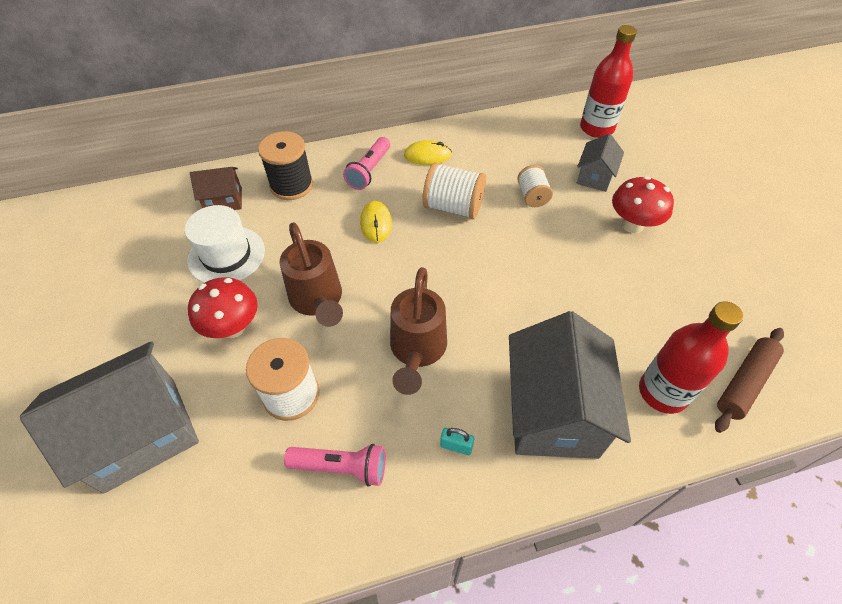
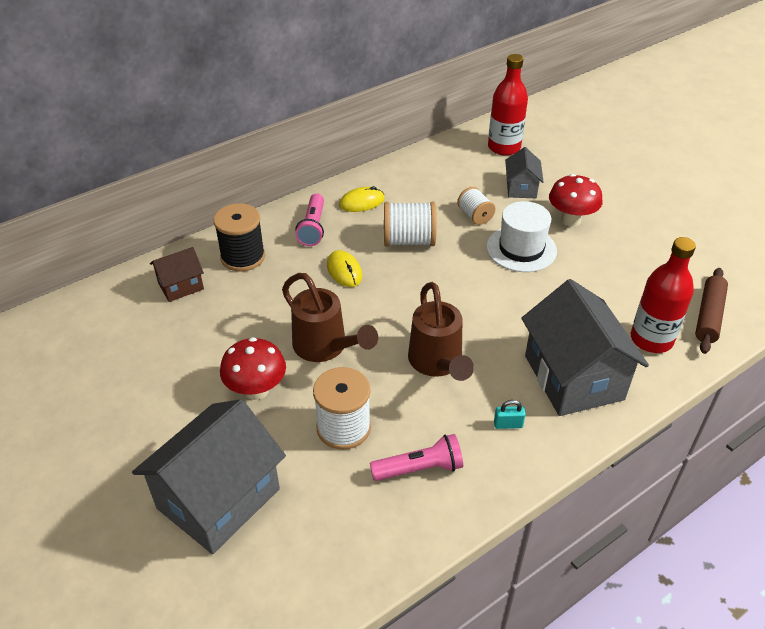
camera: 20 degrees left, 10 degrees down
white hat [184,205,265,283] -> white hat moved to [486,201,557,272]

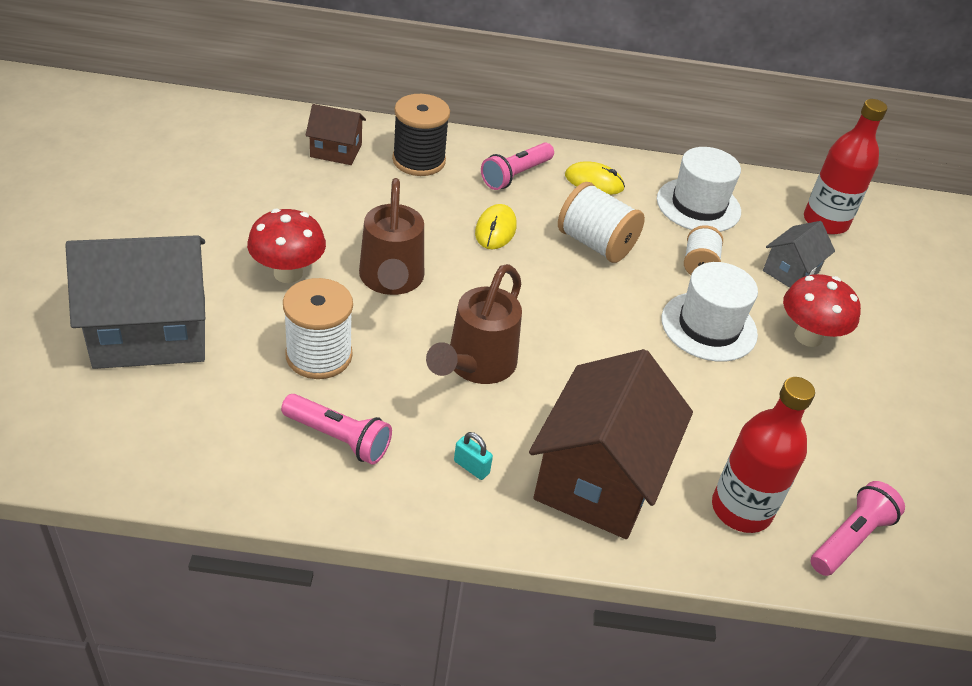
camera: 35 degrees right, 0 degrees up
grey house [521,279,649,416] -> brown house [529,349,693,539]
brown rolling pin [695,268,728,354] -> pink flashlight [811,481,905,576]
none -> white hat [657,147,741,232]

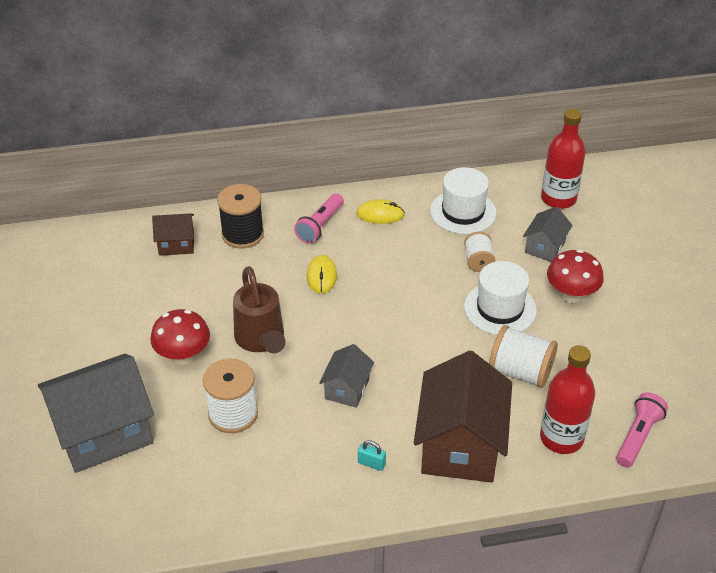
camera: 10 degrees left, 0 degrees up
pink flashlight [281,394,392,465] -> none
brown watering can [426,264,522,384] -> grey house [319,344,374,408]
white spool [558,182,645,263] -> white spool moved to [489,325,558,388]

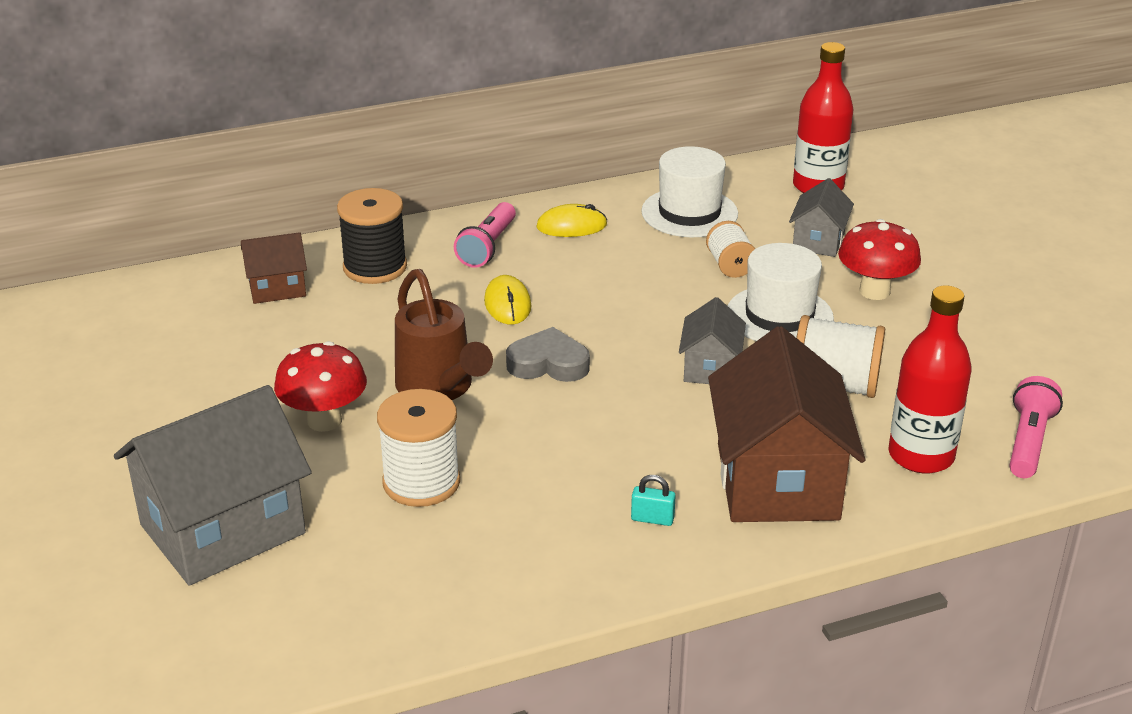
camera: 10 degrees left, 10 degrees down
grey house [319,344,374,408] -> grey house moved to [679,297,746,384]
none -> grey heart [506,327,590,382]

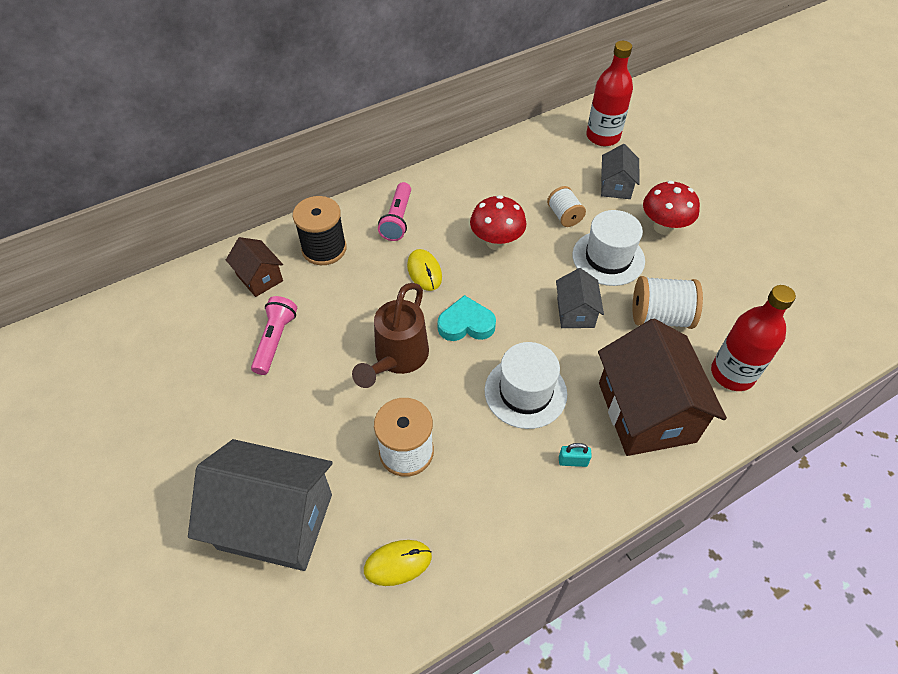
camera: 10 degrees left, 20 degrees up
grey house [114,385,312,586] -> grey house turned 60 degrees clockwise [188,439,332,571]
brown house [241,232,307,304] -> brown house turned 75 degrees clockwise [226,237,283,297]
red mushroom [274,341,367,432] -> red mushroom moved to [470,195,527,250]
brown watering can [395,269,493,400] -> brown watering can turned 60 degrees clockwise [352,283,429,388]
grey heart [506,327,590,382] -> turquoise heart [437,295,496,341]
yellow mouse [536,204,607,237] -> yellow mouse moved to [364,540,432,586]
white hat [641,146,738,237] -> white hat moved to [485,342,567,429]
pink flashlight [1009,376,1063,478] -> pink flashlight moved to [251,296,297,375]

